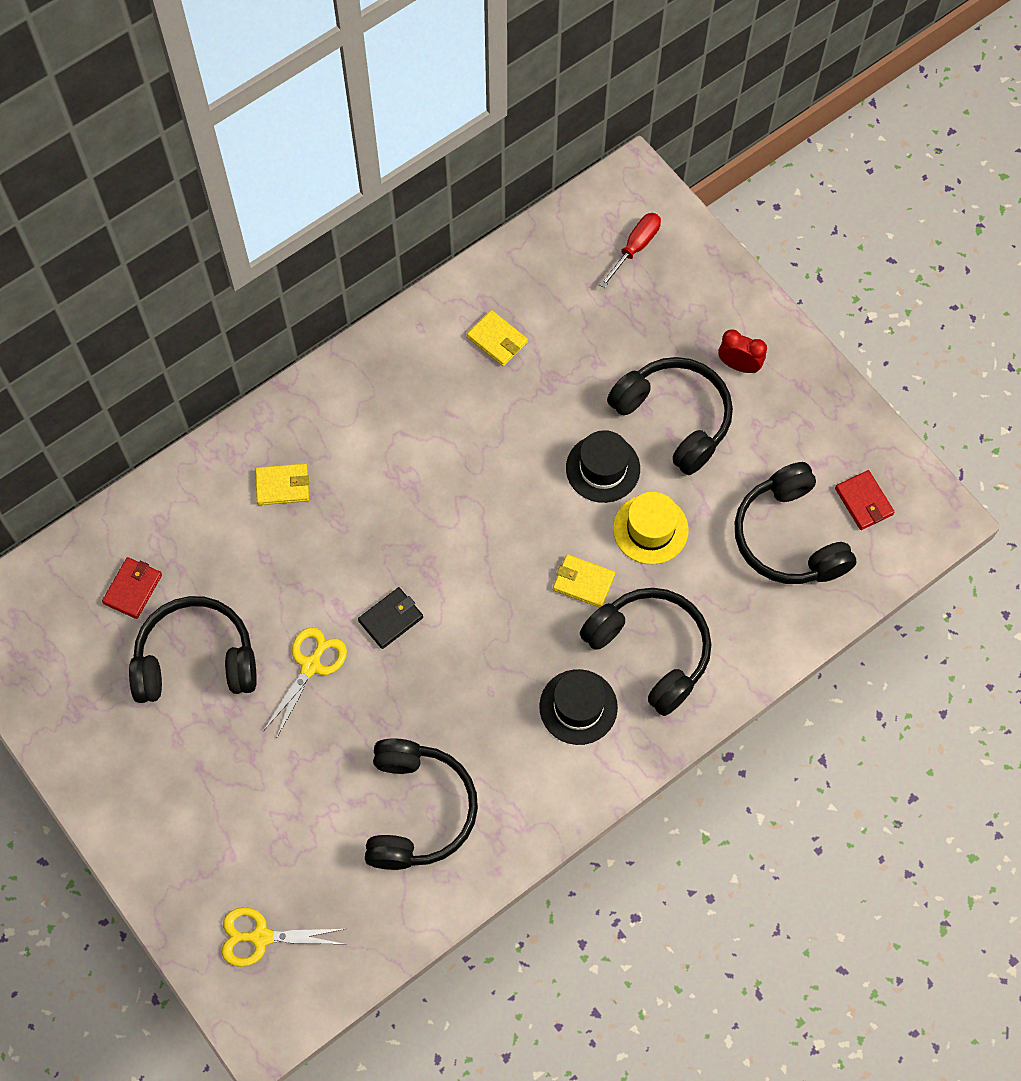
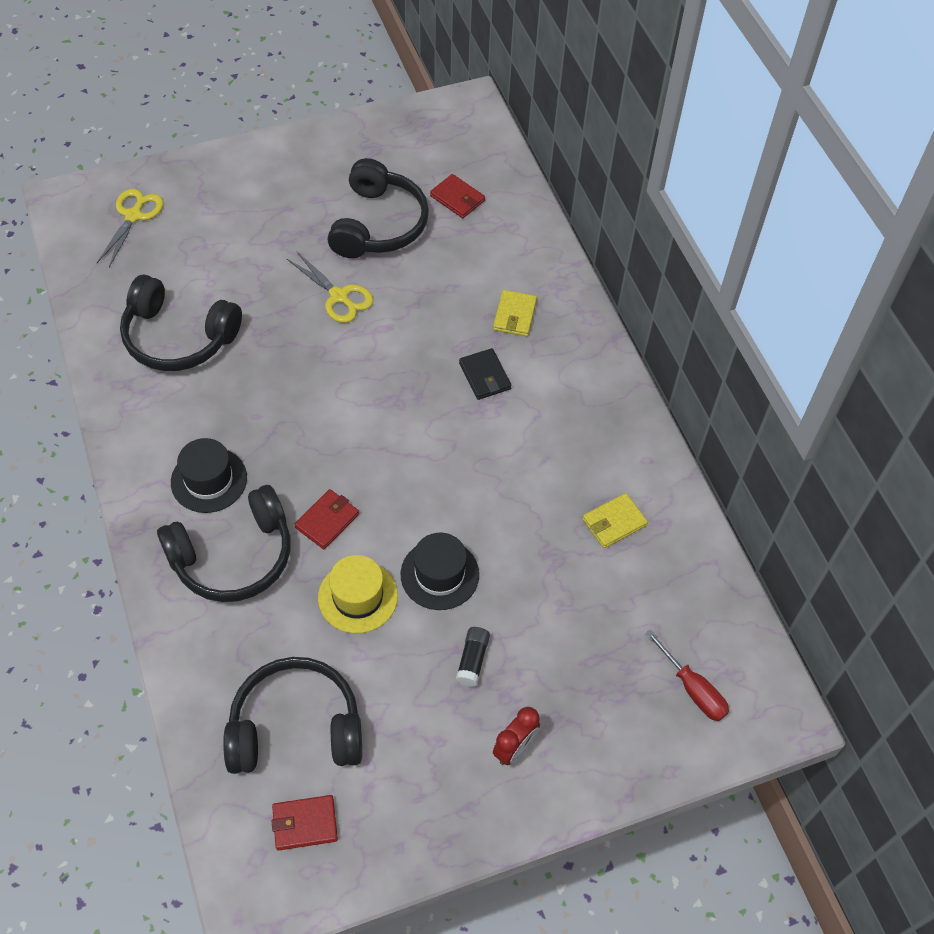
camera: 105 degrees right, 10 degrees down
black wallet [358,587,423,649] -> black wallet moved to [459,348,512,400]
yellow wallet [553,554,615,608] -> red wallet [294,489,359,549]
black headphones [607,357,733,475] -> black glue stick [456,627,490,687]

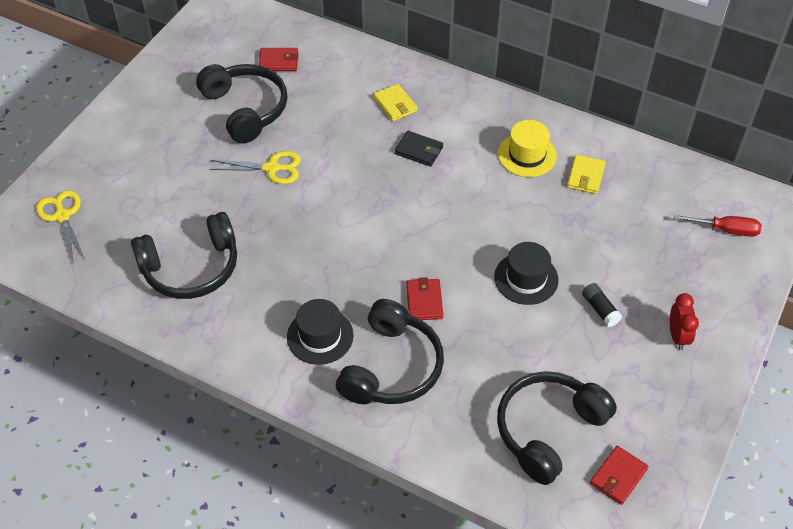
camera: 40 degrees left, 5 degrees down
yellow hat [318,555,398,633] -> yellow hat moved to [498,120,557,177]

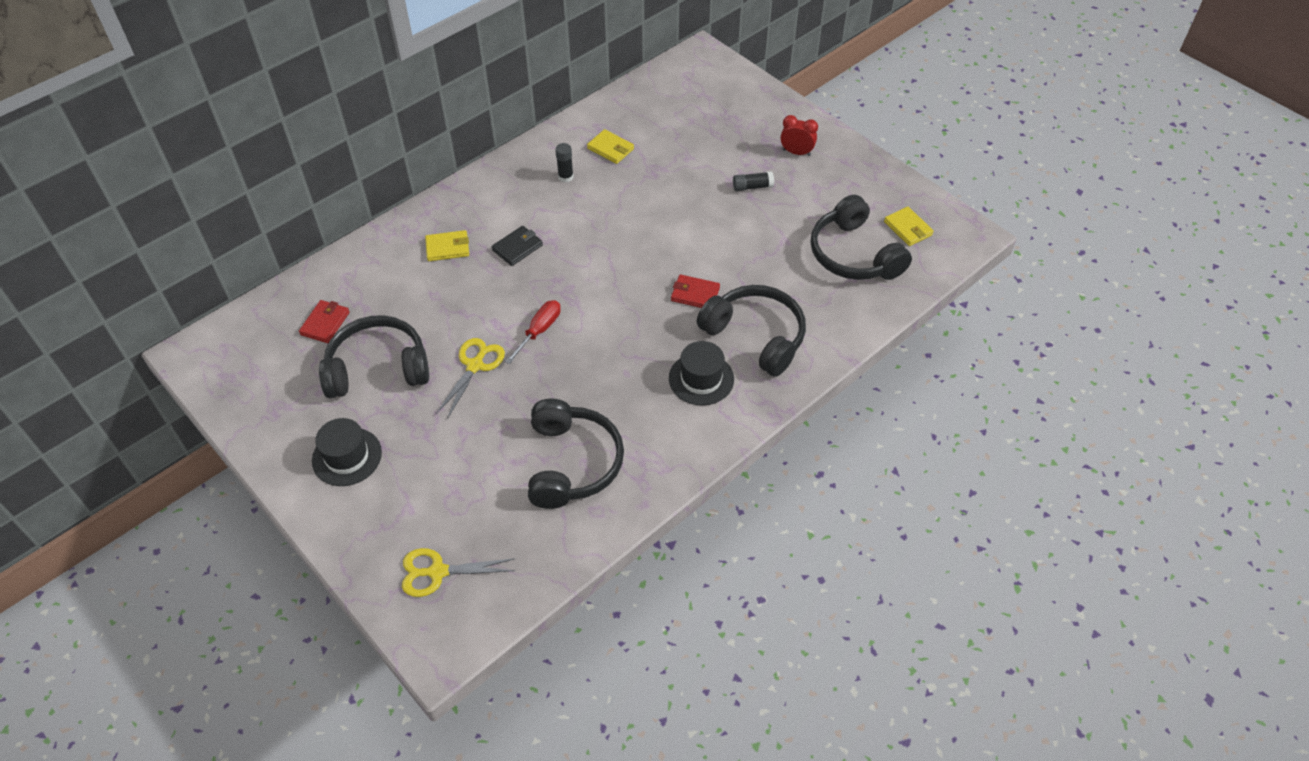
camera: 70 degrees left, 0 degrees up
black hat [494,242,559,305] -> black hat moved to [312,418,382,486]
yellow hat [498,120,557,177] -> black glue stick [555,143,574,183]
red wallet [590,446,648,505] -> yellow wallet [884,207,934,246]
red screwdriver [674,215,762,237] -> red screwdriver moved to [505,300,561,364]

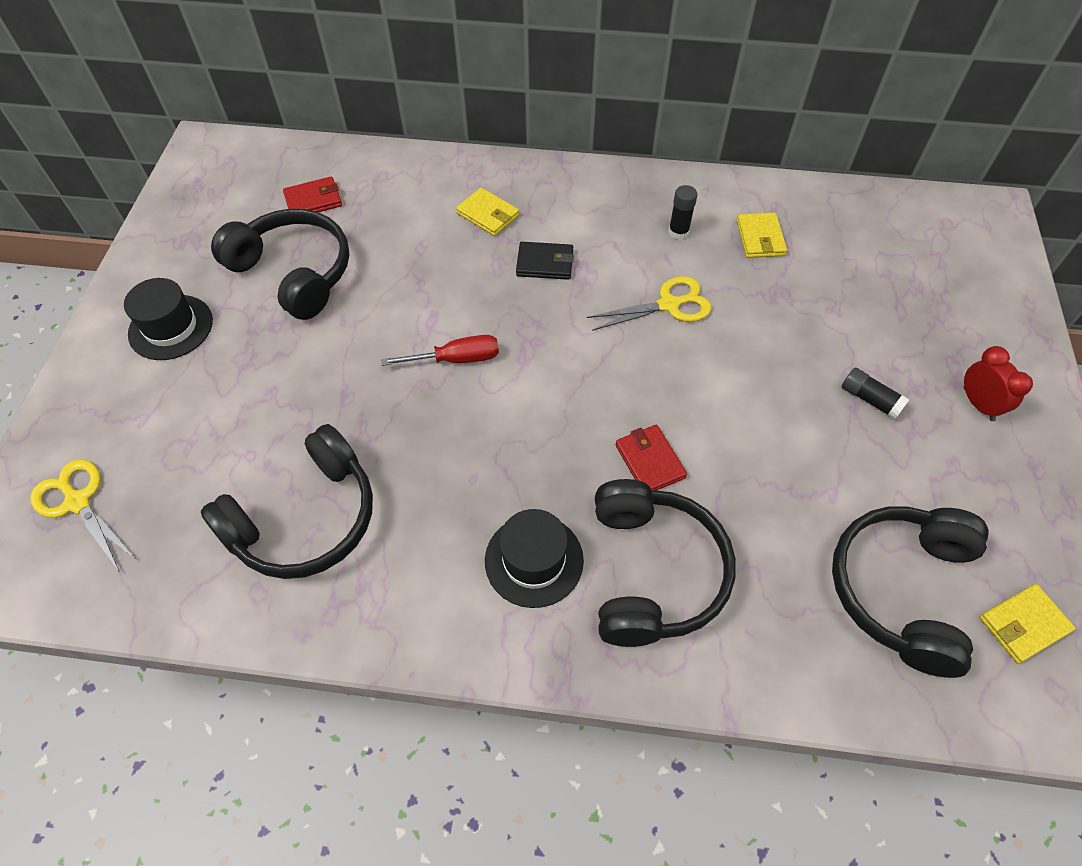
camera: 50 degrees right, 5 degrees up
yellow scissors [436,338,505,419] -> yellow scissors moved to [587,276,712,331]
yellow wallet [884,207,934,246] -> yellow wallet turned 45 degrees clockwise [979,584,1076,664]

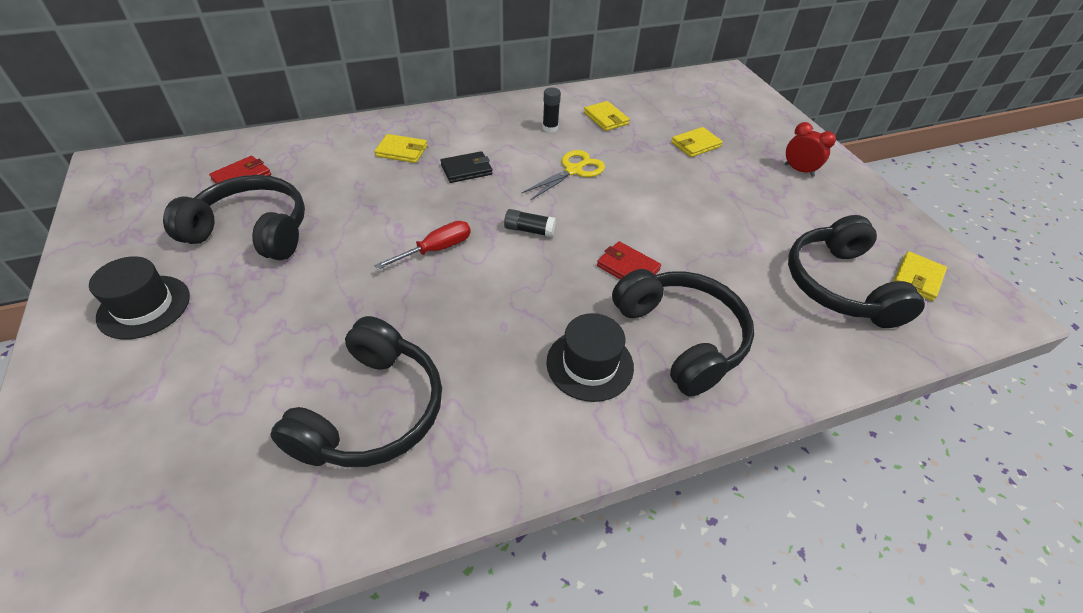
camera: 30 degrees left, 10 degrees down
yellow scissors [30,459,137,571] -> none
black glue stick [842,368,910,419] -> black glue stick moved to [504,209,556,237]
none -> yellow wallet [671,127,723,157]

